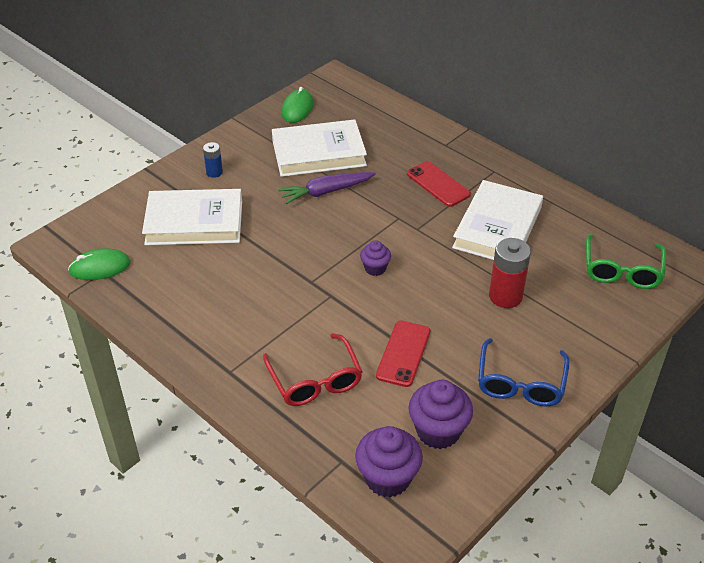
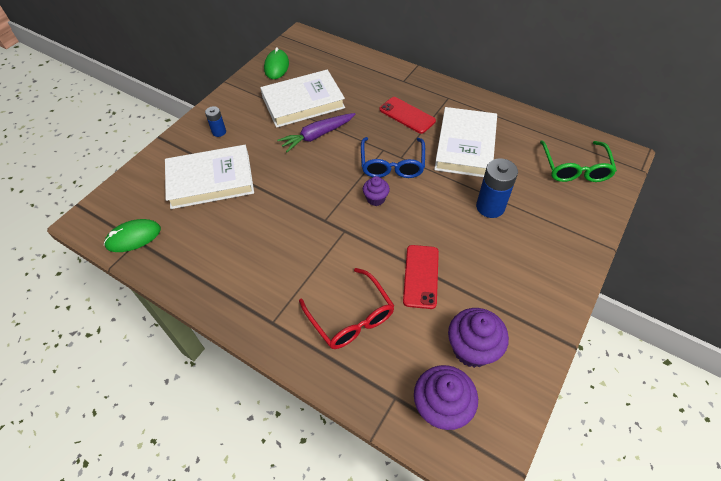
camera: 10 degrees left, 10 degrees up
blue glasses [478,338,570,406] -> blue glasses moved to [361,137,425,178]
red battery [489,238,531,308] -> blue battery [476,158,518,218]

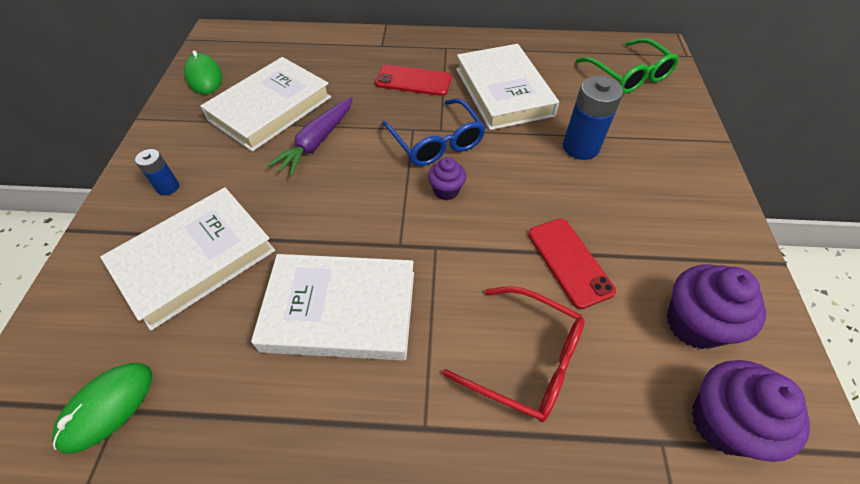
camera: 30 degrees left, 0 degrees up
none -> white book [251,254,414,361]

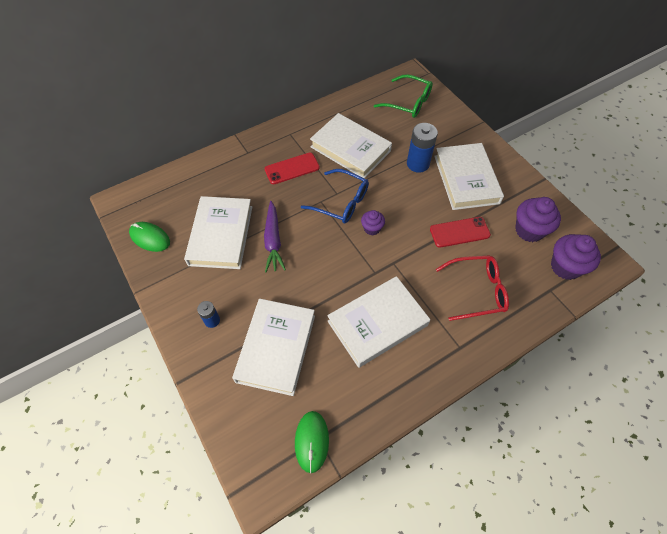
camera: 35 degrees left, 5 degrees up
red phone [528,218,616,309] -> red phone turned 45 degrees counterclockwise [430,217,491,248]
none -> white book [434,143,504,210]

